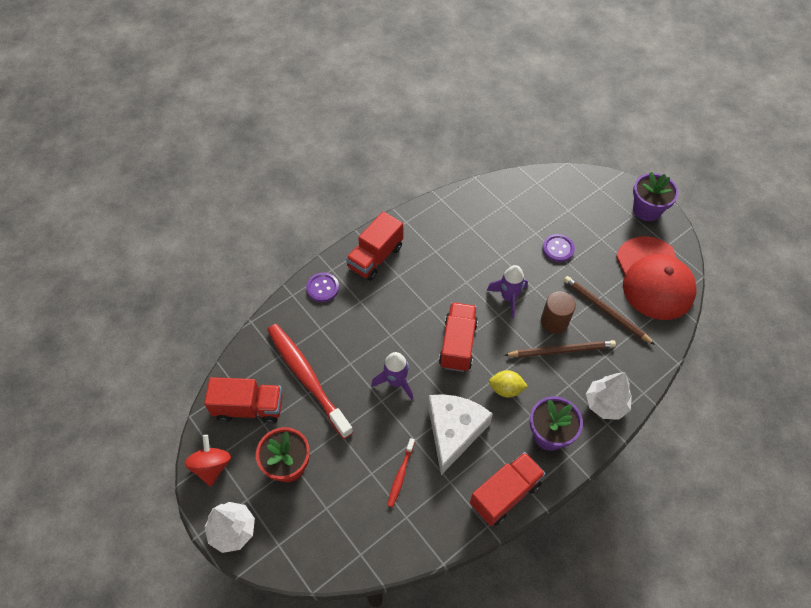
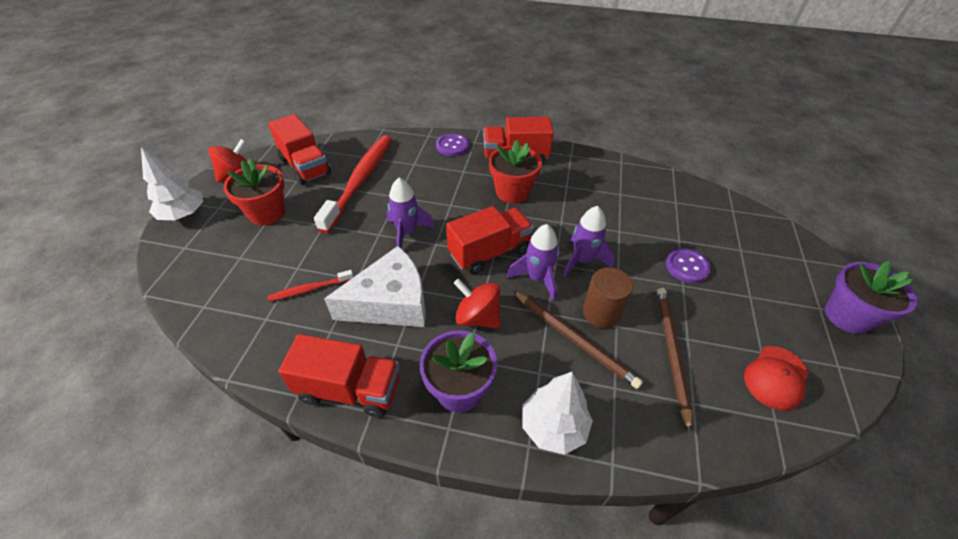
camera: 50 degrees right, 10 degrees down
yellow lemon [489,370,528,397] -> red spinning top [454,278,501,329]
red cap [616,236,696,320] -> red cap [744,346,809,411], size x0.50
none -> red flower pot [489,140,542,203]
none -> purple rocket [507,224,559,301]

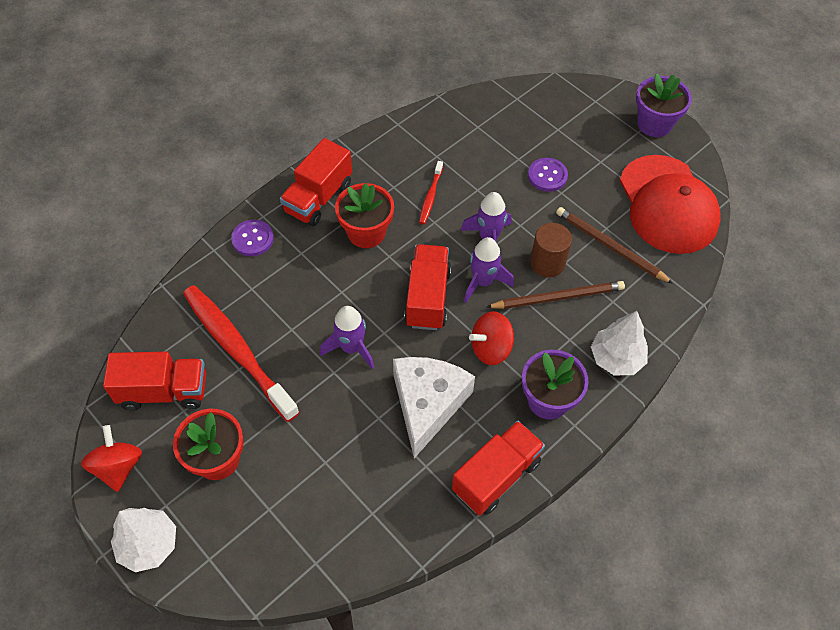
camera: 55 degrees left, 10 degrees up
red toothbrush [268,270,354,301] -> red toothbrush moved to [419,161,443,224]
red cap [744,346,809,411] -> red cap [620,155,721,254], size x2.02

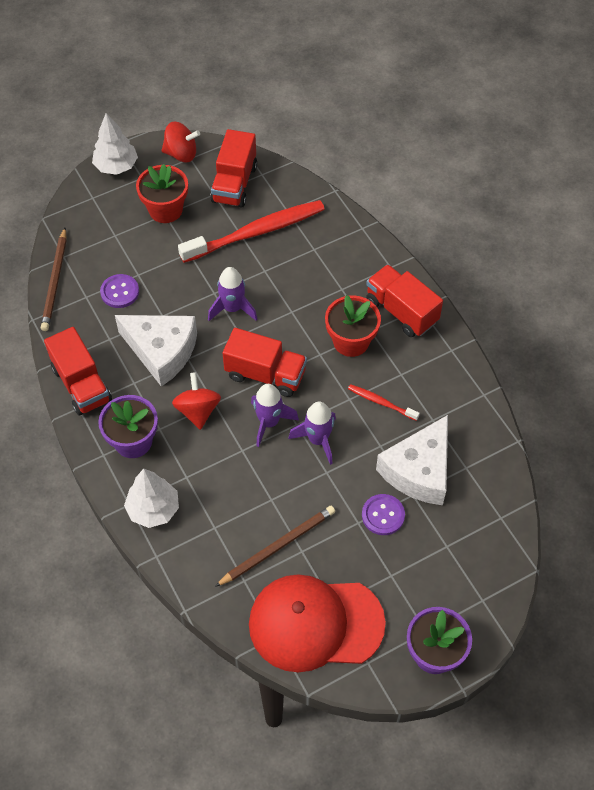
camera: 105 degrees right, 0 degrees up
purple button [231,220,274,256] -> purple button moved to [100,274,139,308]
brown pencil [487,281,625,309] -> brown pencil moved to [41,228,67,331]
brown cylinder [530,223,572,278] -> none
none -> white cheese [376,415,448,505]

